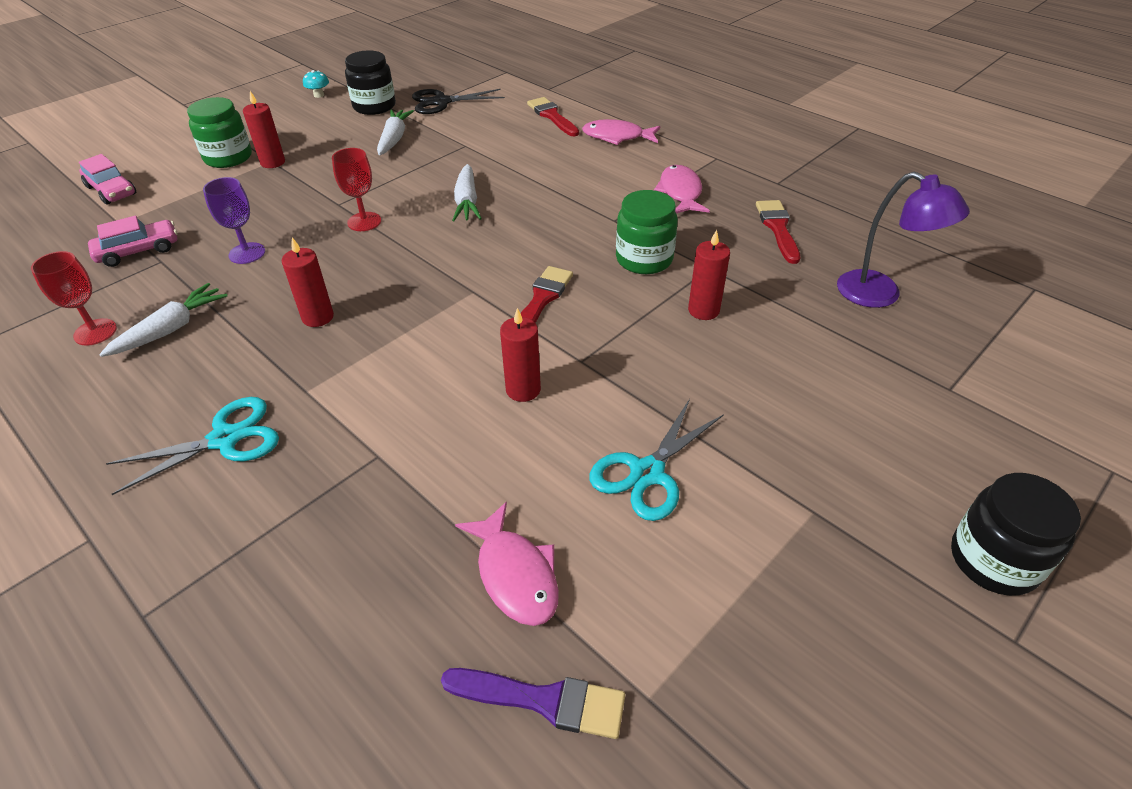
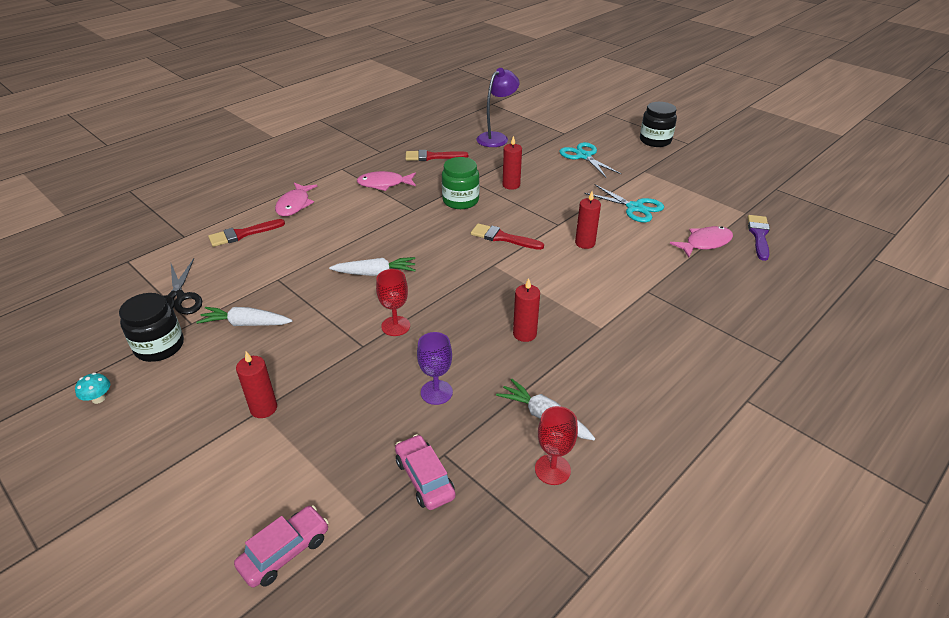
camera: 90 degrees left, 5 degrees down
turquoise scissors [106,397,279,495] -> turquoise scissors moved to [559,142,621,178]
green jar [187,97,252,168] -> none

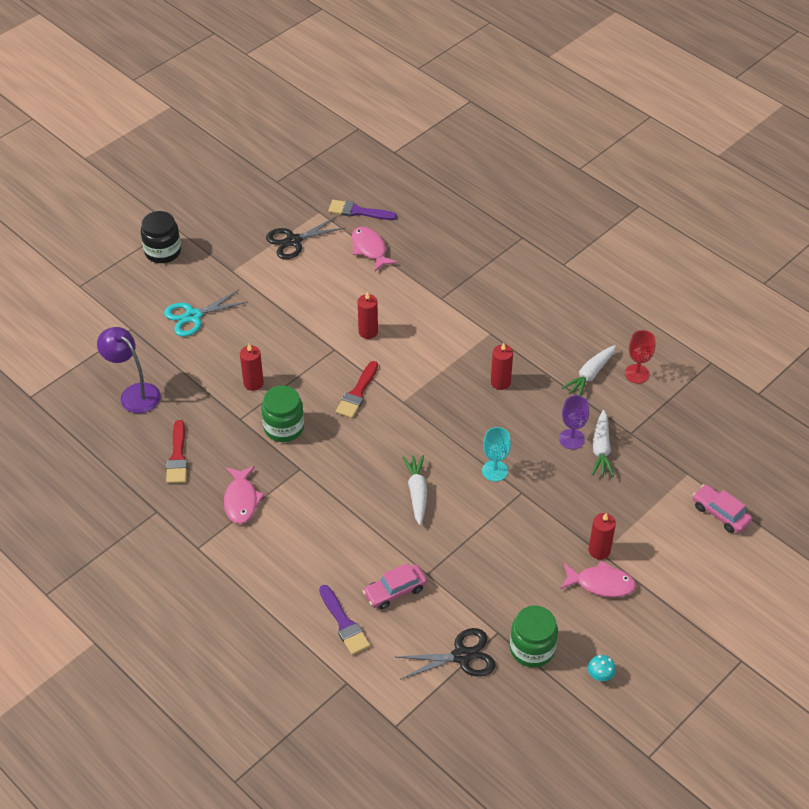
camera: 90 degrees left, 10 degrees up
black jar [119,293,184,362] -> green jar [510,605,558,667]
white carrot [196,307,292,326] -> white carrot moved to [592,410,614,477]
red brush [208,219,285,247] -> purple brush [319,585,370,655]
pink fish [275,183,317,216] -> pink fish moved to [560,560,636,597]
red goblet [376,269,410,336] -> turquoise goblet [482,427,511,482]
pink car [395,434,456,510] -> pink car moved to [363,563,427,609]
turquoise scissors [584,184,664,222] -> none
none -> black scissors [266,216,345,259]

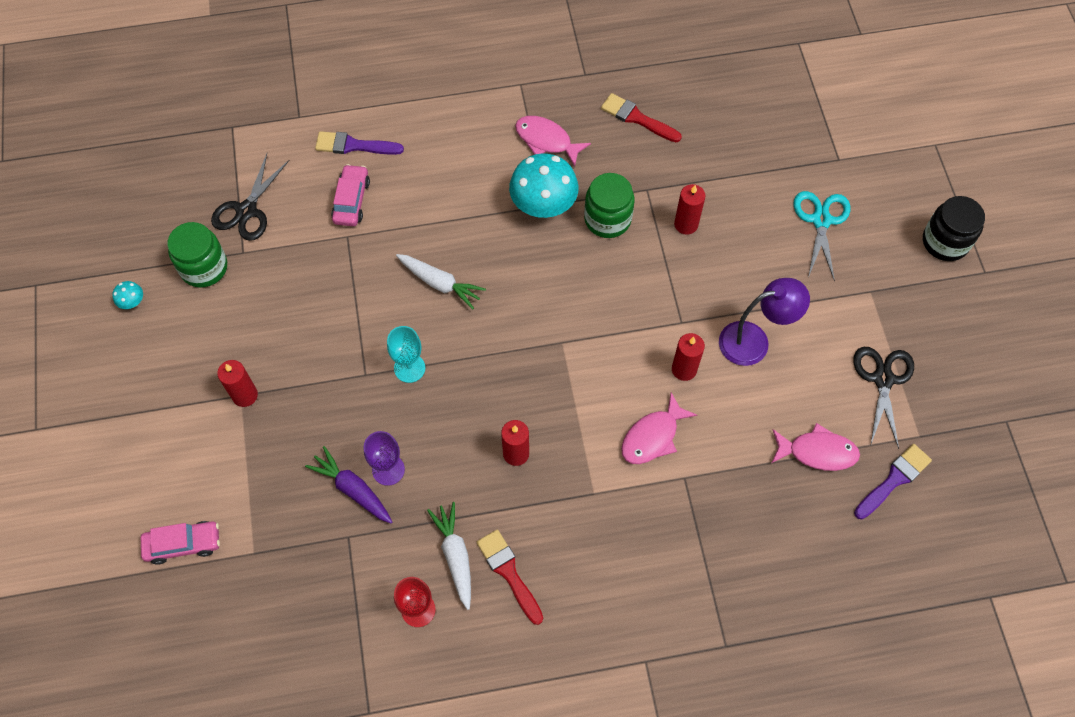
camera: 125 degrees right, 15 degrees up
purple lamp [97,327,161,413] -> purple lamp moved to [719,278,810,366]
red brush [336,361,378,418] -> red brush moved to [477,529,543,625]
pink fish [560,560,636,597] -> pink fish moved to [621,393,697,464]
white carrot [592,410,614,477] -> purple carrot [305,446,392,523]
none -> turquoise mushroom [509,153,579,218]

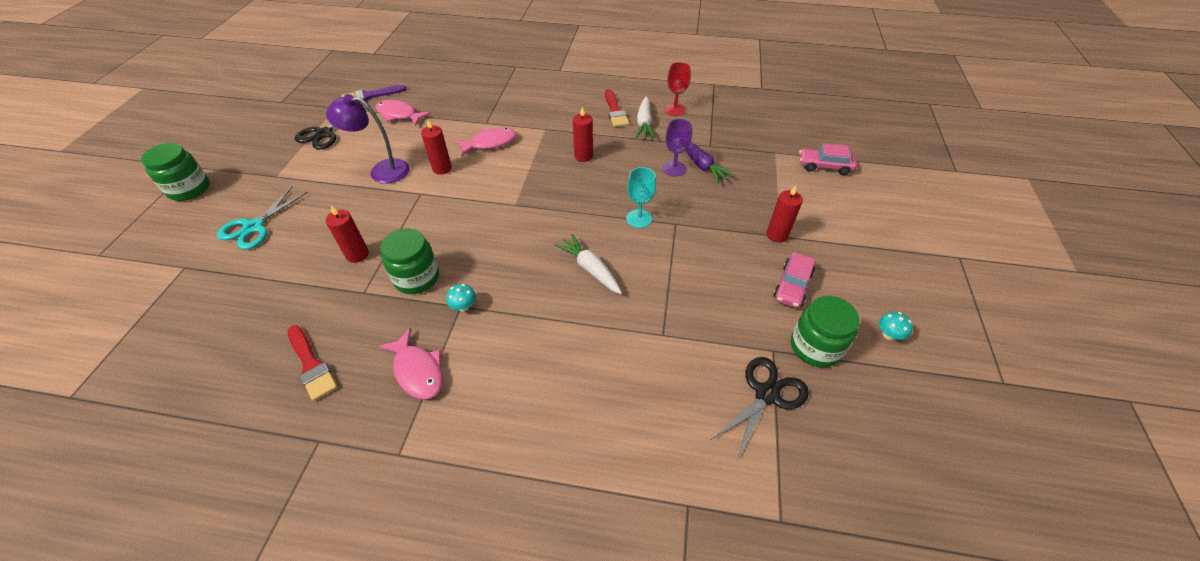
camera: 160 degrees left, 15 degrees down
purple brush [315,131,404,155] -> none
pink car [331,164,370,226] -> pink car moved to [773,252,815,308]
turquoise mushroom [509,153,579,218] -> turquoise mushroom [446,284,476,311], size x0.42
black jar [923,196,985,261] -> green jar [141,143,210,201]

